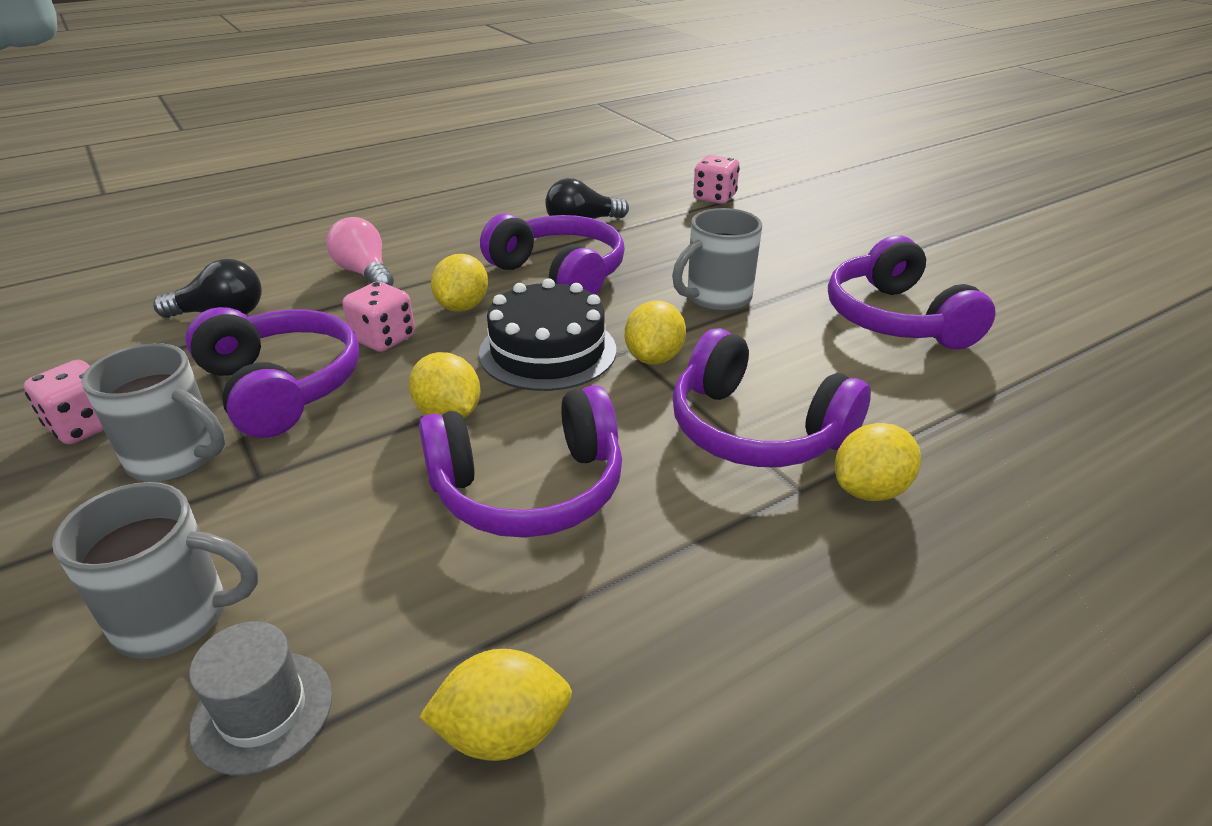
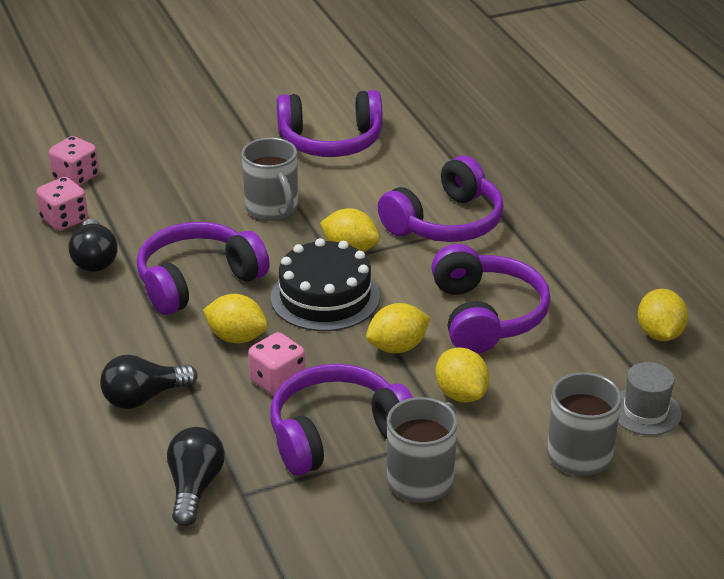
camera: 80 degrees left, 0 degrees up
pink dice [24,360,104,444] -> pink dice moved to [36,177,88,231]
pink light bulb [327,217,394,286] -> black light bulb [100,355,197,409]
yellow lemon [835,423,921,501] -> yellow lemon moved to [435,347,489,402]

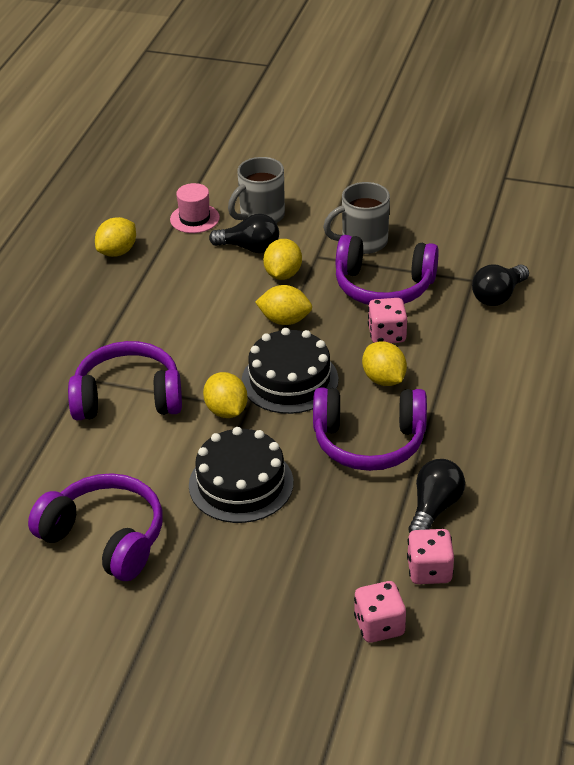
camera: 140 degrees left, 5 degrees up
black light bulb [100,355,197,409] -> black light bulb moved to [209,214,279,253]
grey mug [241,138,298,221] -> black cake [189,427,293,523]
purple headphones [431,244,551,354] -> none
grey hat [618,362,682,435] -> pink hat [170,183,220,233]

